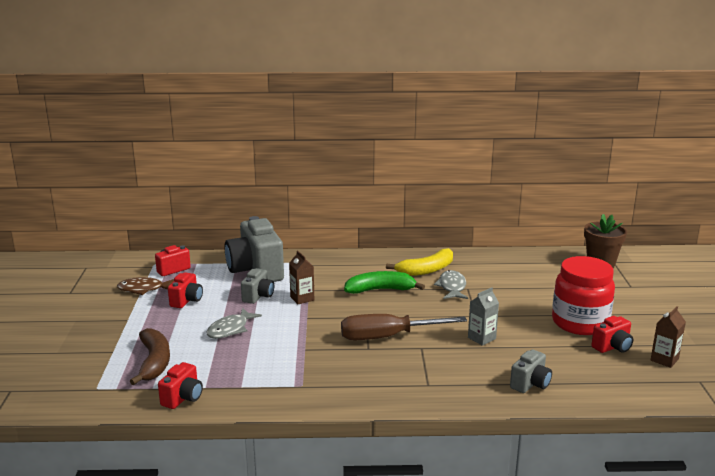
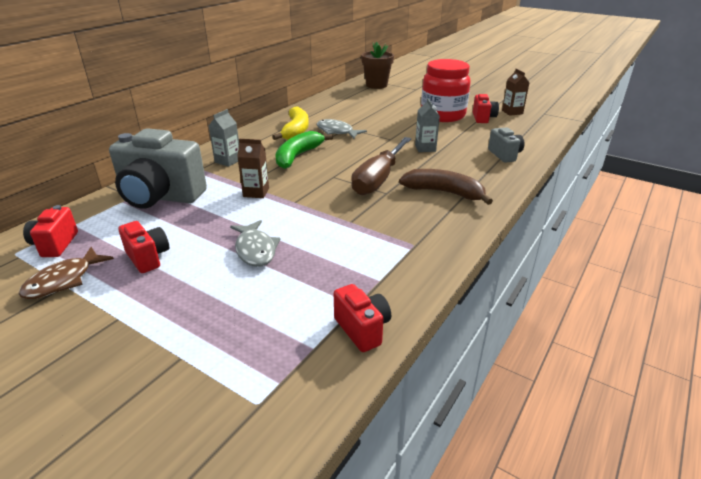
camera: 55 degrees left, 10 degrees up
brown banana [130,328,170,385] -> brown banana moved to [399,169,493,205]
grey camera [241,268,274,304] -> none
none -> grey carton [209,109,239,167]

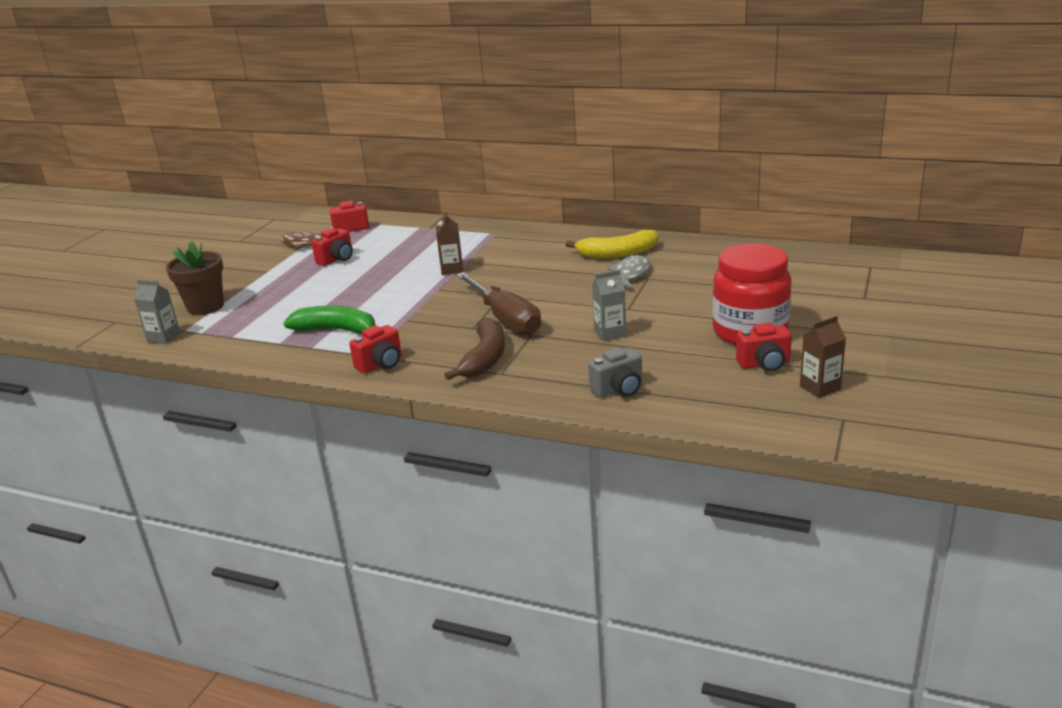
camera: 80 degrees right, 5 degrees down
grey camera [109,128,207,209] -> none
grey carton [209,109,239,167] -> grey carton moved to [134,280,180,344]
grey fish [230,220,280,267] -> none
green banana [275,131,333,169] -> green banana moved to [284,306,375,334]
red camera [334,284,391,352] -> red camera moved to [349,325,402,373]
brown screwdriver [351,137,411,195] -> brown screwdriver turned 135 degrees counterclockwise [456,272,541,335]
brown flower pot [361,42,394,89] -> brown flower pot moved to [166,241,224,315]

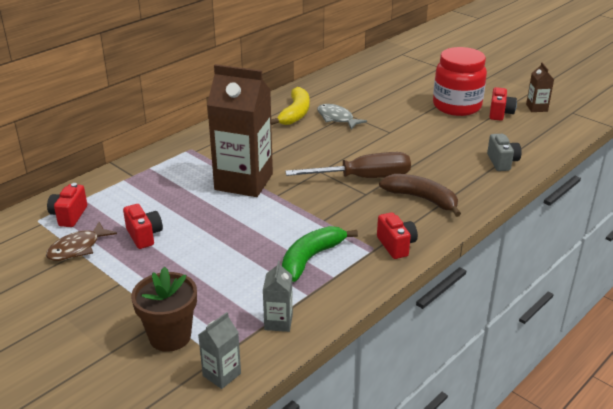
camera: 70 degrees left, 5 degrees up
brown carton [436,212,463,275] -> brown carton [207,64,273,197], size x2.30
grey carton [592,270,626,341] -> grey carton moved to [263,261,293,332]

